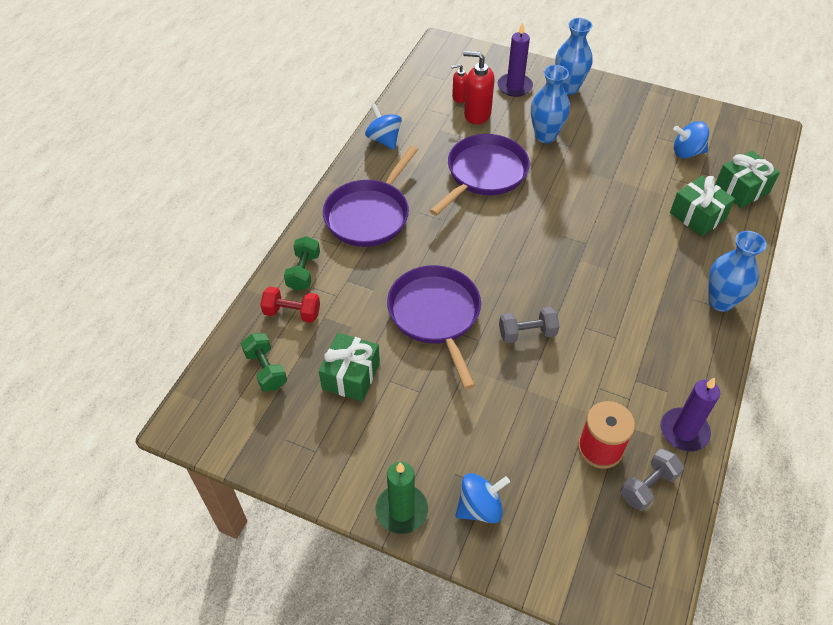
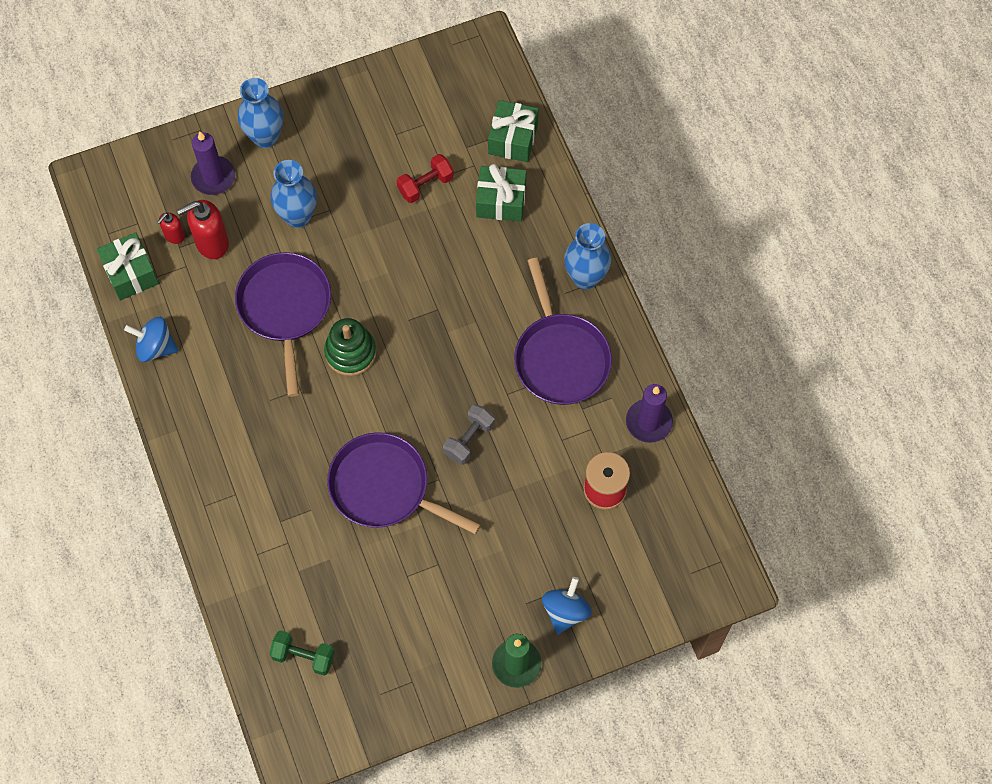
camera: 45 degrees left, 15 degrees up
red dumbbell [260,287,320,323] -> red dumbbell moved to [397,154,454,203]
green dumbbell [284,236,320,291] -> none
green gift [319,333,380,401] -> green gift moved to [97,232,159,300]
purple pan [323,146,418,247] -> purple pan moved to [514,258,612,405]
grey dumbbell [620,449,684,511] -> none
blue spinning top [673,121,709,158] -> none
none -> green stacking toy [324,318,376,376]

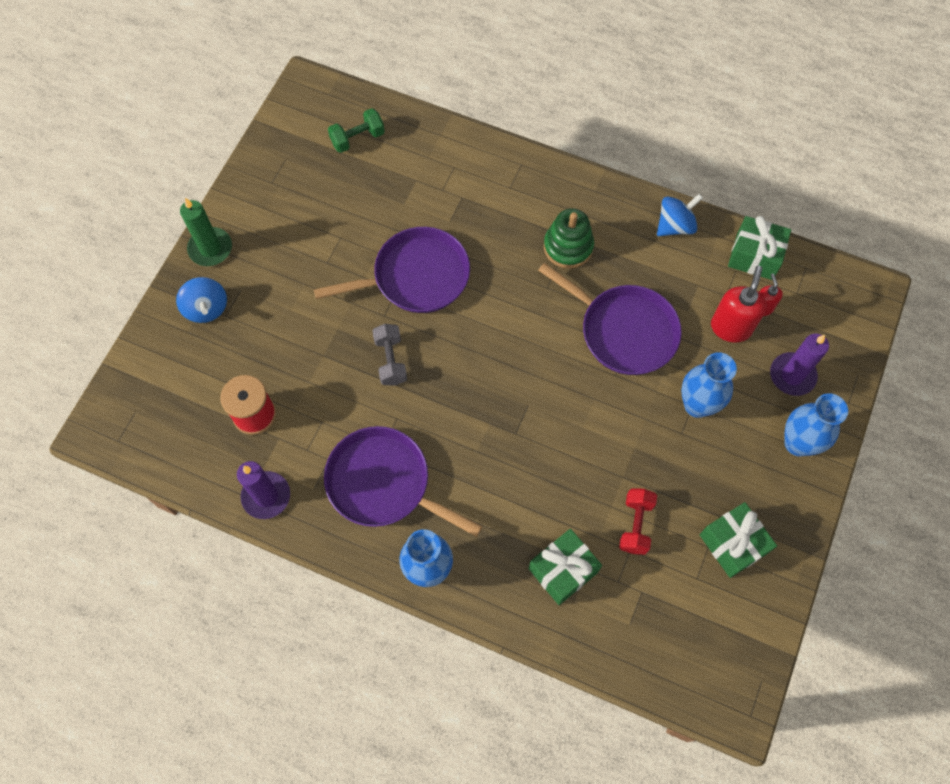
camera: 135 degrees right, 0 degrees up
green stacking toy [324,318,376,376] -> green stacking toy moved to [544,208,594,269]
green gift [488,100,539,162] -> green gift moved to [699,502,777,578]

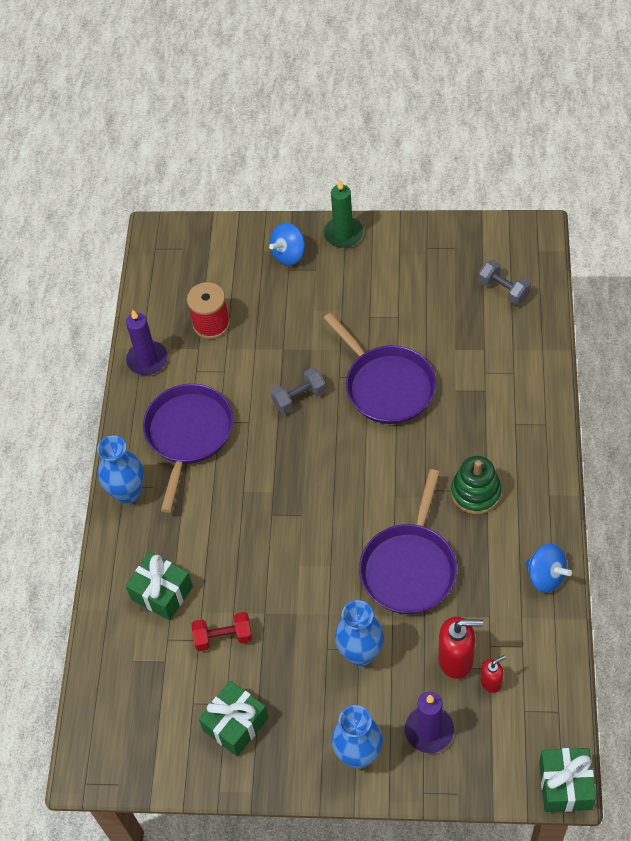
camera: 75 degrees right, 10 degrees down
green dumbbell [328,108,385,153] -> grey dumbbell [478,260,531,305]
green gift [728,216,791,280] -> green gift moved to [539,748,596,812]

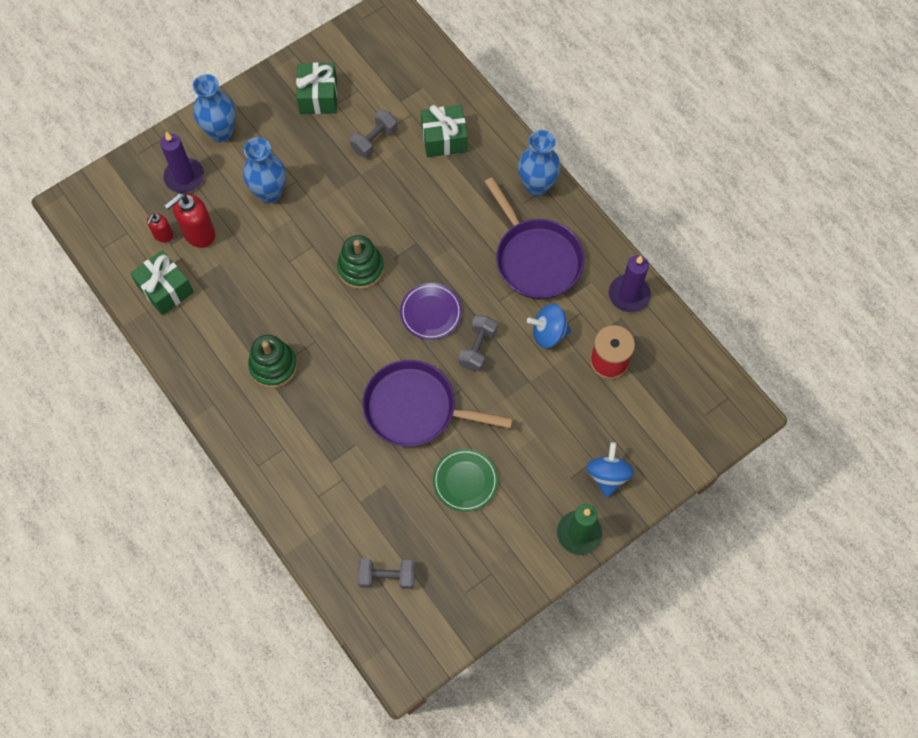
camera: 135 degrees right, 10 degrees up
red dumbbell [192,612,252,651] -> grey dumbbell [350,110,398,158]
purple pan [359,469,457,614] -> none
blue spinning top [525,544,572,593] -> blue spinning top moved to [527,304,571,348]
green gift [539,748,596,812] -> green gift moved to [130,250,194,315]
none -> green stacking toy [337,235,384,289]
none -> purple plate [400,283,462,340]
none -> green plate [433,449,498,512]

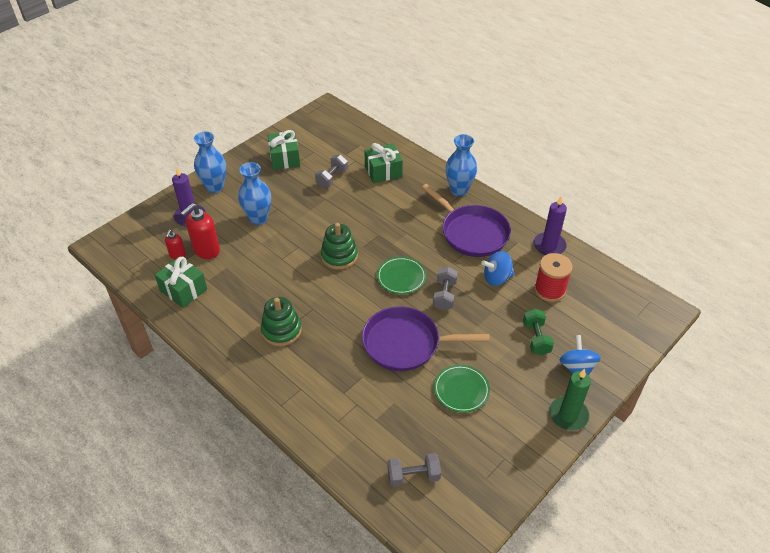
camera: 10 degrees left, 20 degrees down
purple plate [400,283,462,340] -> green plate [377,257,426,294]
none -> green dumbbell [523,308,554,356]

